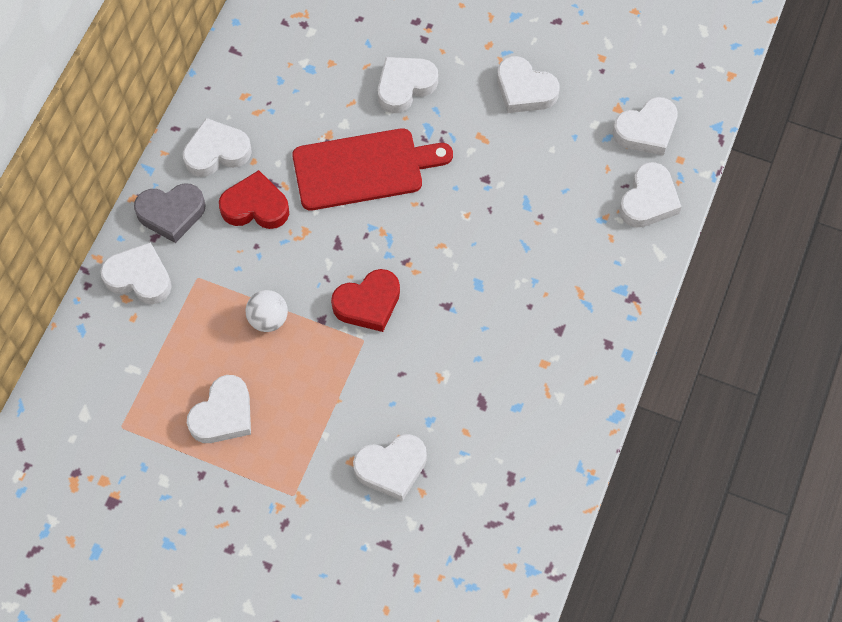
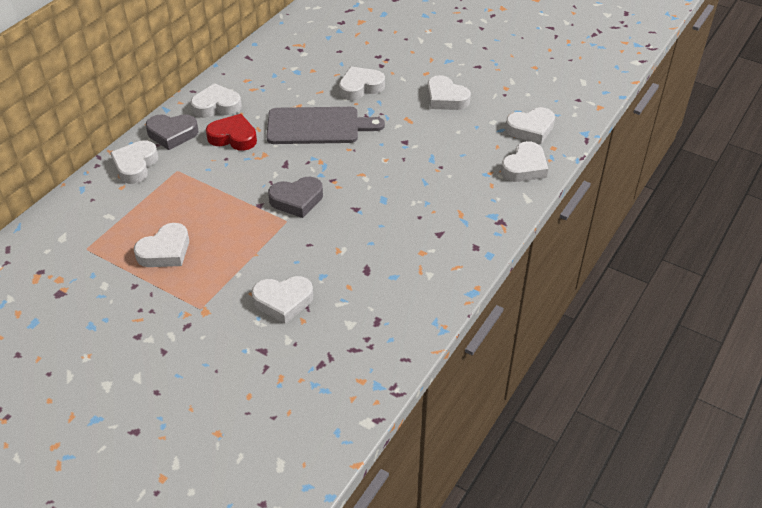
camera: 10 degrees right, 20 degrees down
white heart [100,242,172,304] -> white heart turned 105 degrees counterclockwise [110,140,159,184]
white ball [245,290,288,332] -> none
red cutting board [292,128,453,210] -> grey cutting board [266,107,385,144]
red heart [331,269,400,332] -> grey heart [268,177,323,218]

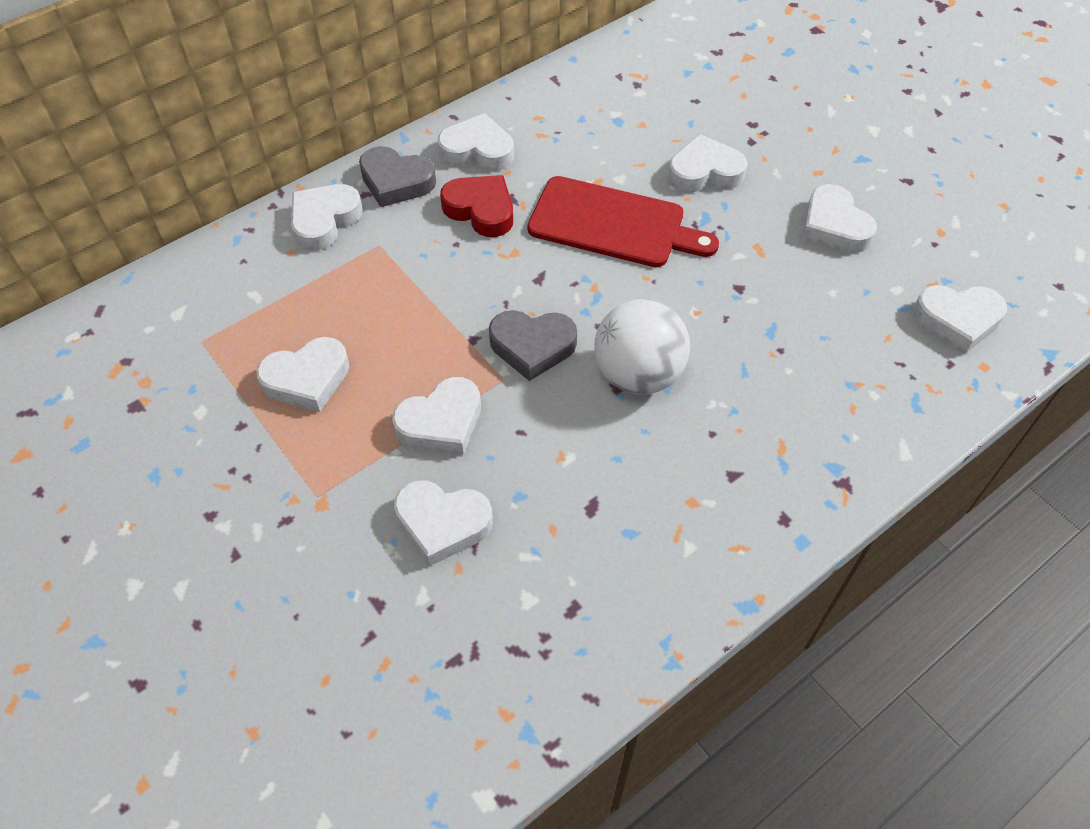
camera: 20 degrees right, 10 degrees up
grey cutting board [266,107,385,144] -> red cutting board [528,176,719,267]
white heart [501,141,548,182] -> white heart moved to [392,377,481,455]
none -> white ball [594,299,690,394]

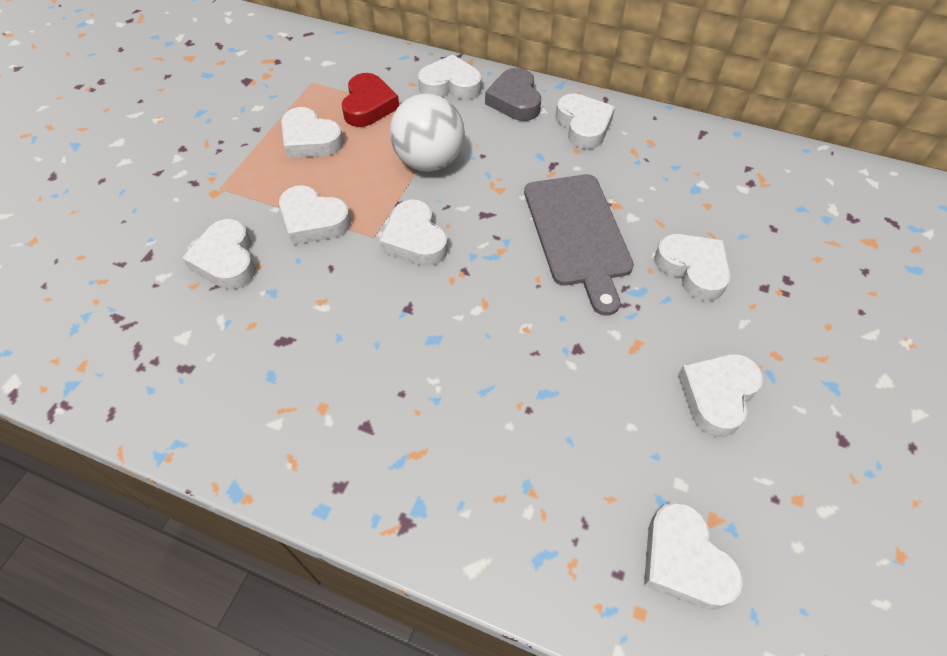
camera: 60 degrees right, 0 degrees up
red heart [440,175,513,237] -> red heart moved to [342,73,399,127]
grey heart [489,310,577,381] -> white heart [379,199,448,266]
red cutting board [528,176,719,267] -> grey cutting board [524,174,634,315]
white ball [594,299,690,394] -> white ball moved to [390,93,465,172]

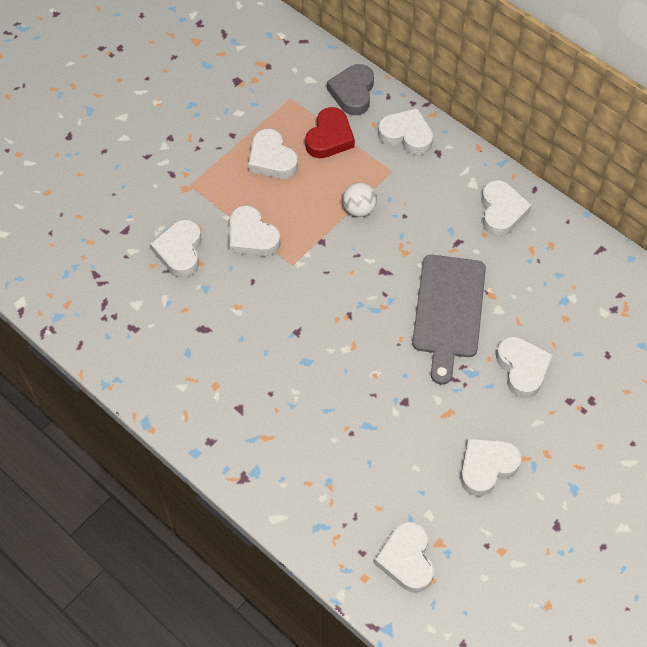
camera: 20 degrees right, 5 degrees up
white heart [379,199,448,266] -> none
white ball [390,93,465,172] -> white ball [342,182,377,217], size x0.57
grey heart [485,68,541,121] -> grey heart moved to [327,64,374,115]

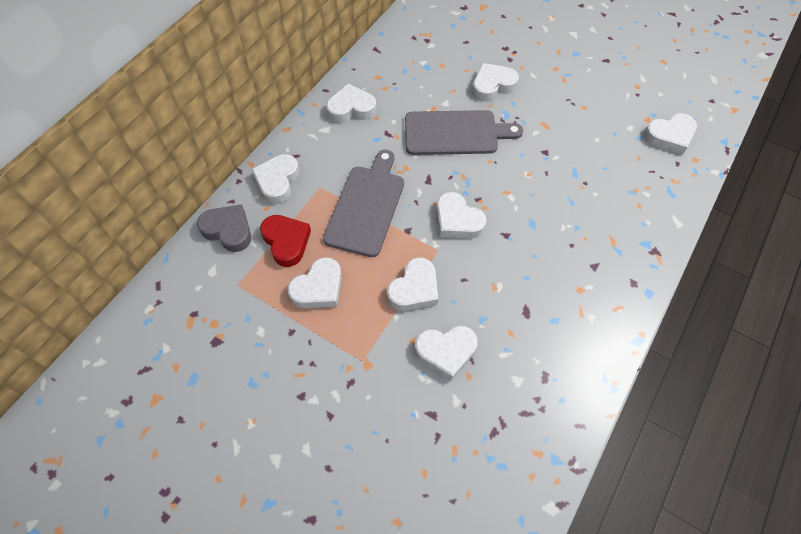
camera: 100 degrees left, 0 degrees up
red heart [305,107,355,158] -> red heart turned 45 degrees clockwise [260,215,311,267]
grey heart [327,64,374,115] -> grey heart turned 150 degrees counterclockwise [197,204,251,252]
white ball [342,182,377,217] -> grey cutting board [323,150,404,257]
white heart [461,438,521,496] -> white heart moved to [436,192,487,239]

